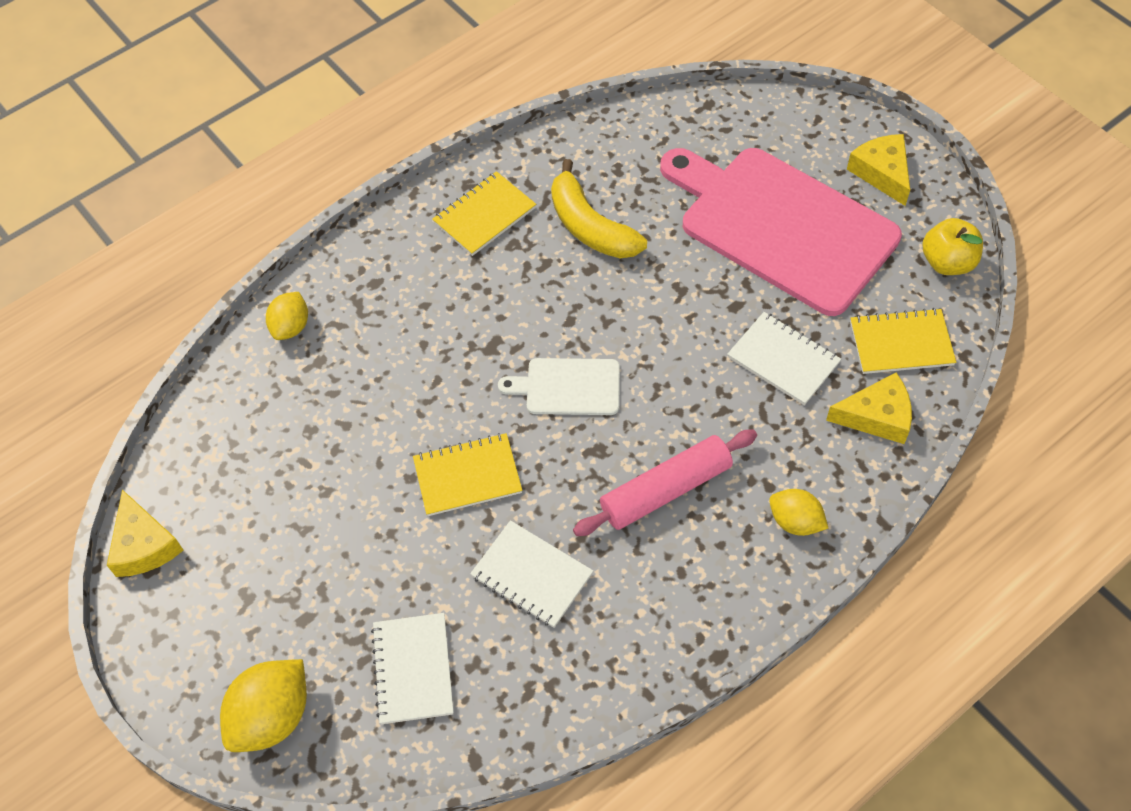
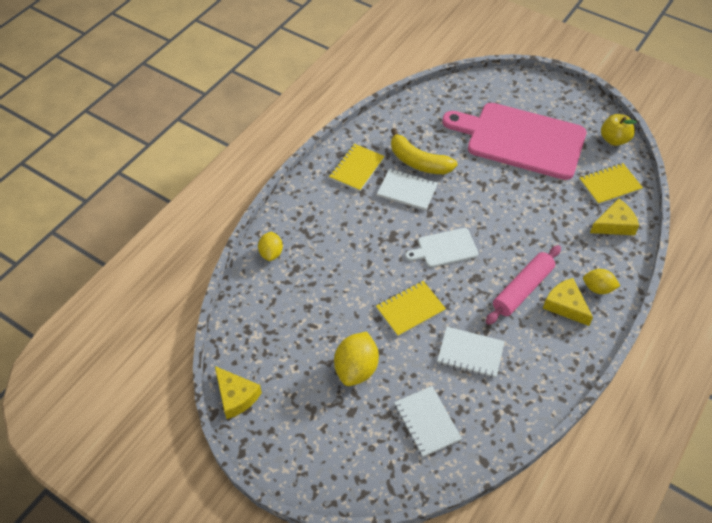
camera: 20 degrees left, 5 degrees down
yellow lemon [220,659,307,752] -> yellow lemon moved to [334,332,379,386]
white notebook [727,312,841,405] -> white notebook moved to [377,169,438,210]
yellow cheese [847,134,910,206] -> yellow cheese moved to [543,278,593,326]

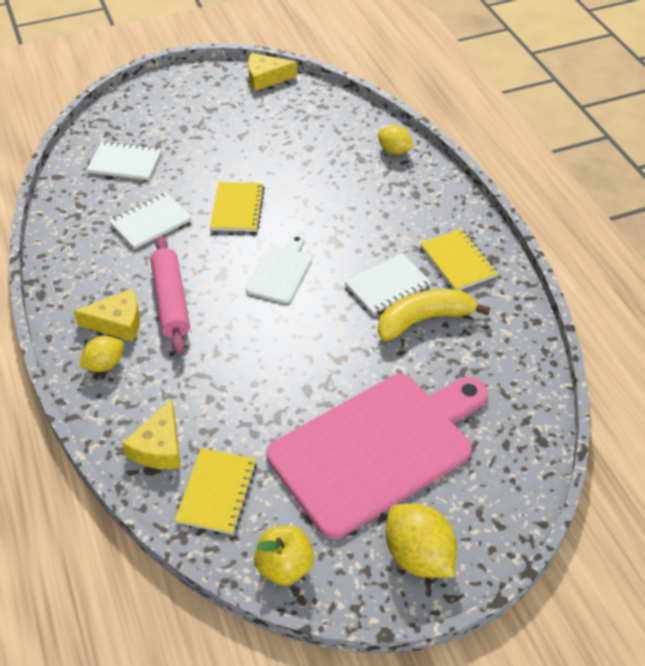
camera: 125 degrees right, 5 degrees down
yellow lemon [334,332,379,386] -> yellow lemon moved to [386,504,457,578]

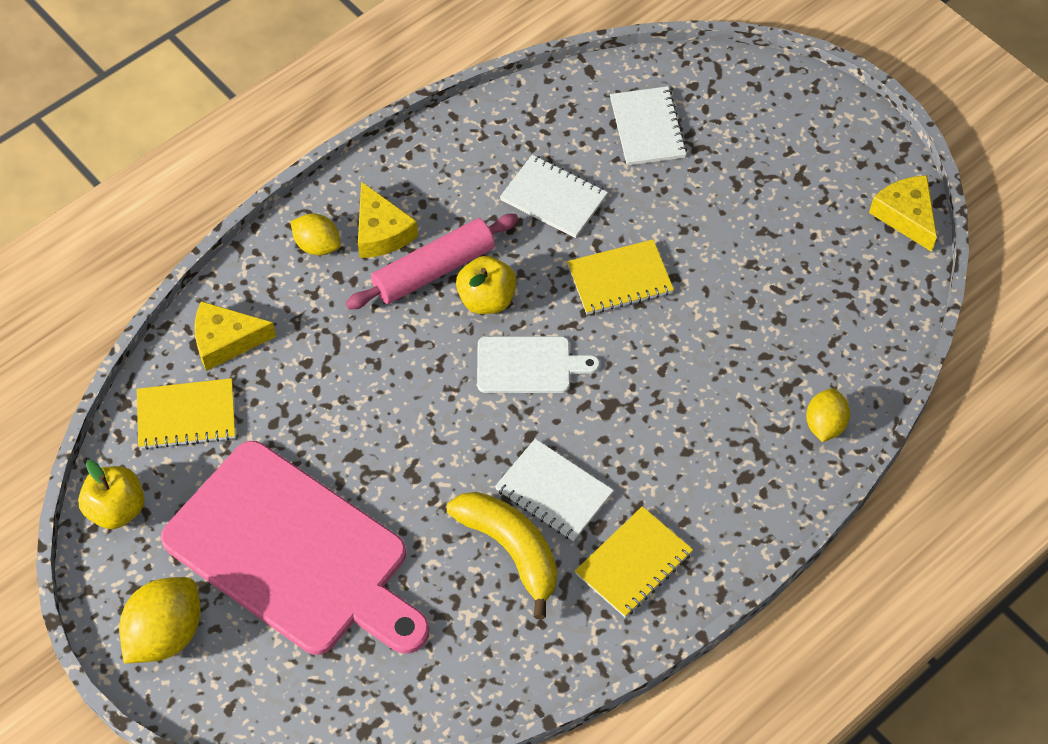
camera: 70 degrees right, 10 degrees up
none -> yellow apple [456,256,517,314]

